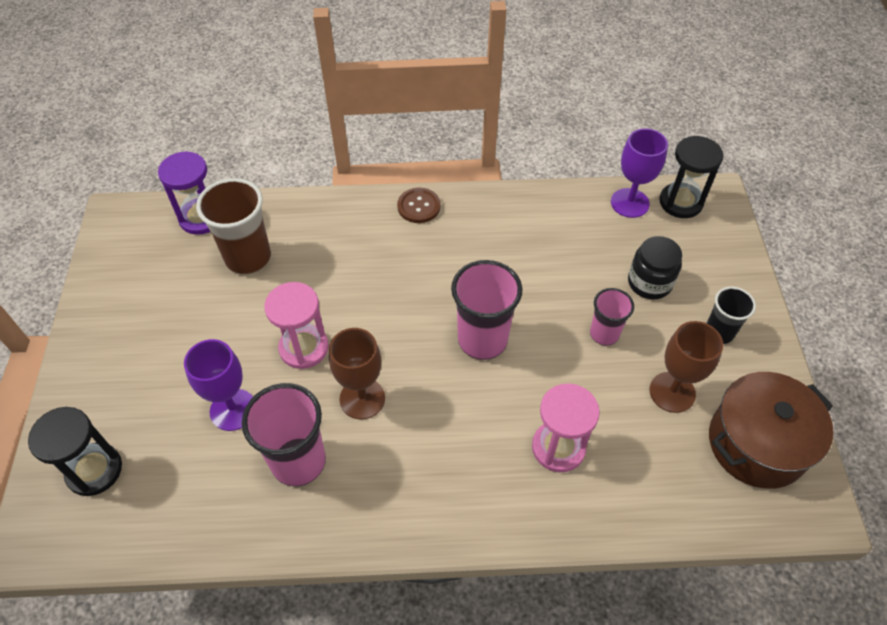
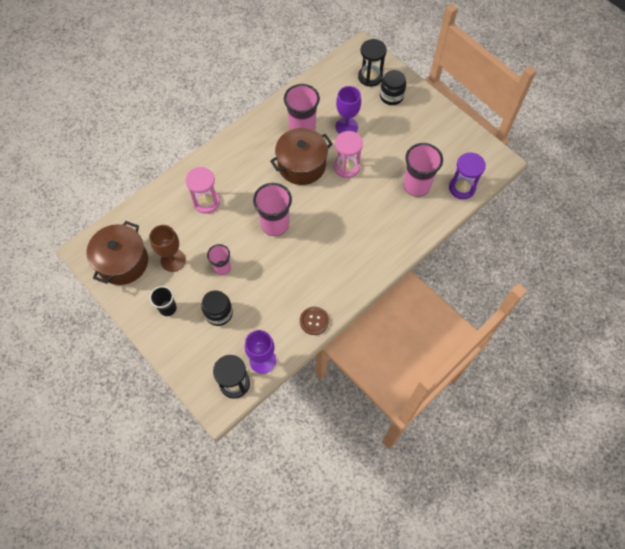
camera: 140 degrees right, 10 degrees up
brown cup [196,178,271,275] -> pink cup [403,143,443,197]
brown goblet [329,328,385,419] -> brown pot [270,128,333,185]
brown button [397,188,441,223] -> brown button moved to [300,307,329,335]
none -> black jar [380,70,406,105]

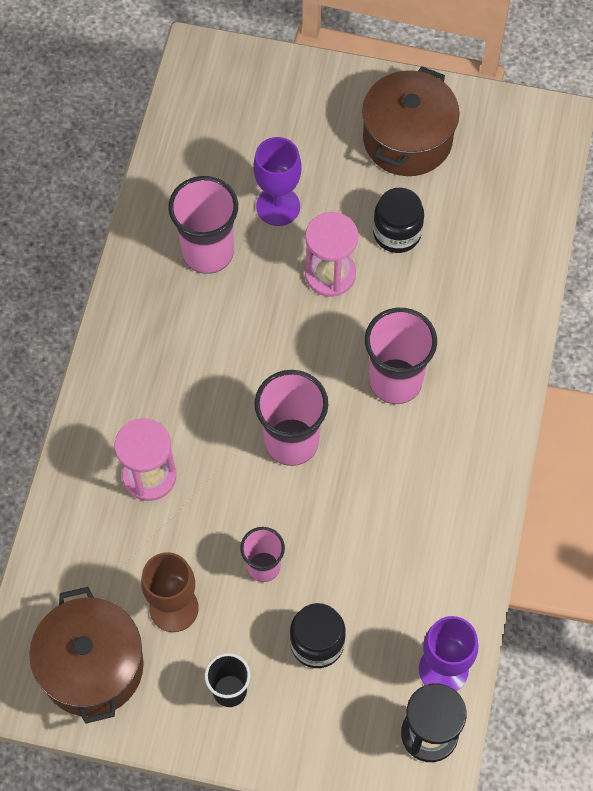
camera: 35 degrees left, 0 degrees up
brown pot [270,128,333,185] -> brown pot moved to [362,67,460,176]
brown button [300,307,329,335] -> none
black hourglass [358,39,387,87] -> none
black jar [380,70,406,105] -> black jar moved to [373,187,424,253]
pink cup [403,143,443,197] -> pink cup moved to [365,308,437,404]
purple hourglass [449,153,486,199] -> none

